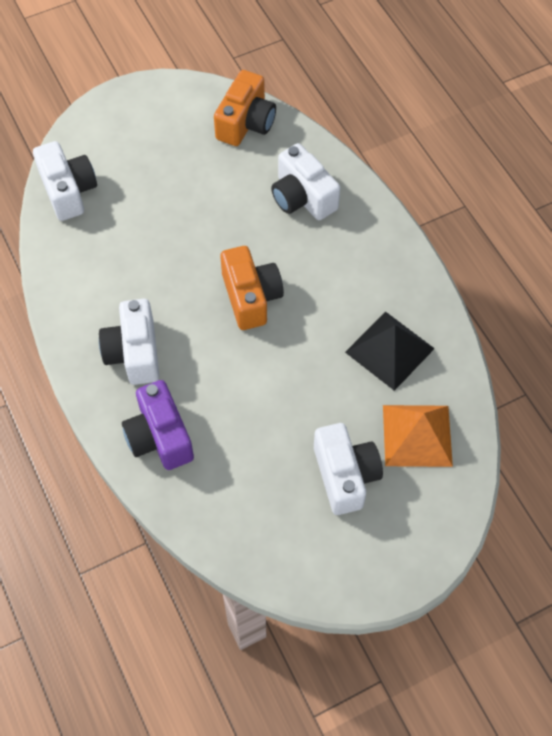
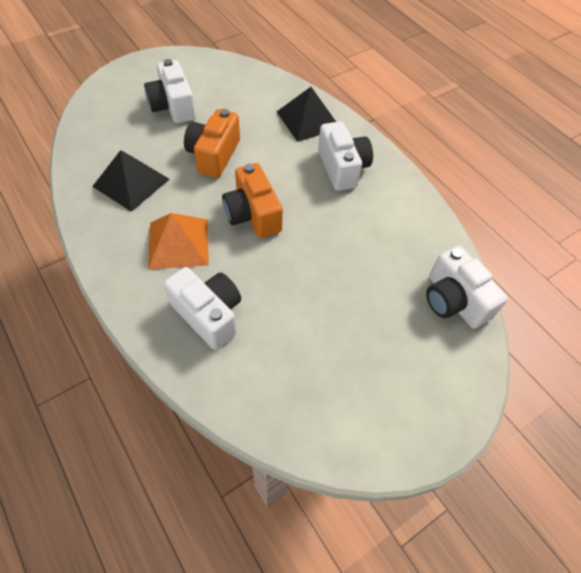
camera: 170 degrees right, 5 degrees down
purple camera [122,380,194,470] -> black pyramid [277,87,336,142]
orange camera [214,70,276,146] -> orange camera moved to [184,109,240,178]
orange pyramid [383,405,453,467] -> orange pyramid moved to [148,213,209,270]

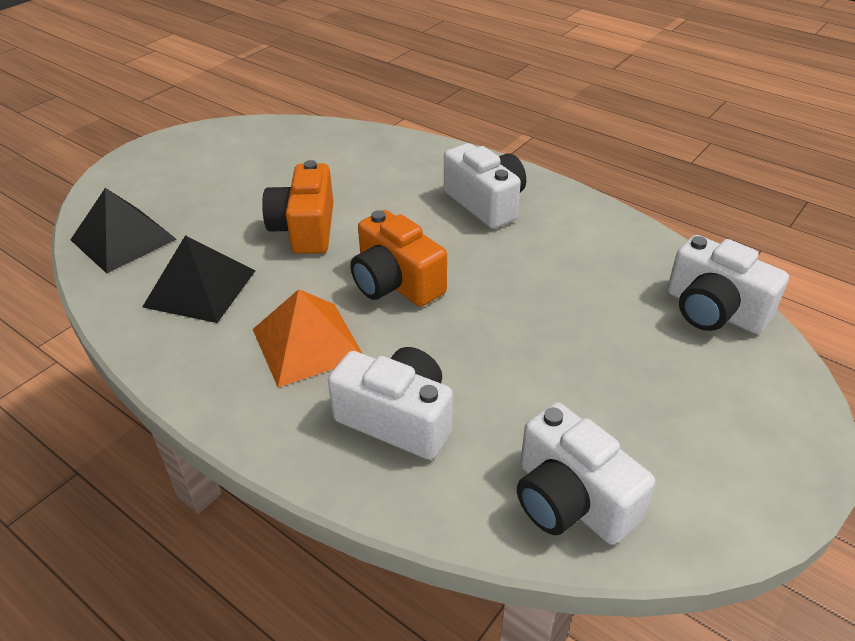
camera: 15 degrees left, 15 degrees down
white camera [144,59,196,123] -> white camera moved to [517,402,655,545]
black pyramid [277,87,336,142] -> black pyramid moved to [70,188,176,273]

